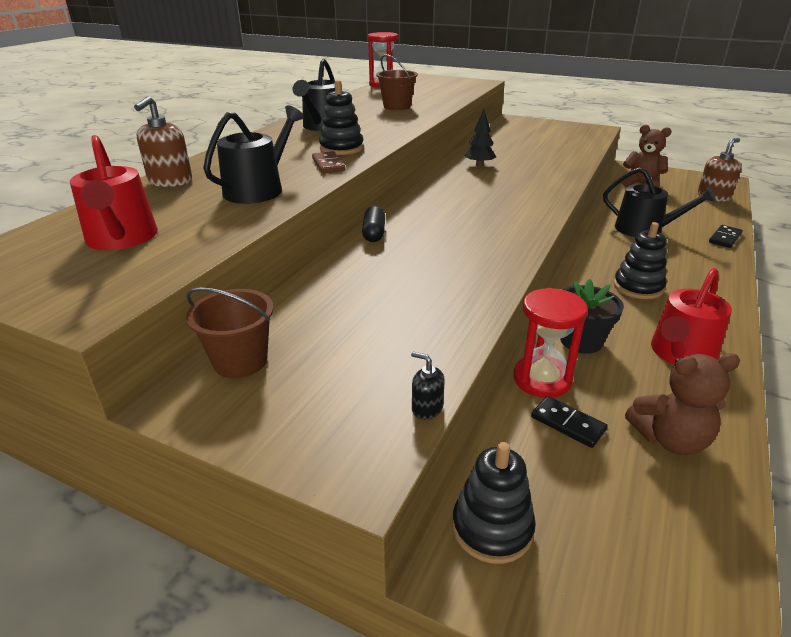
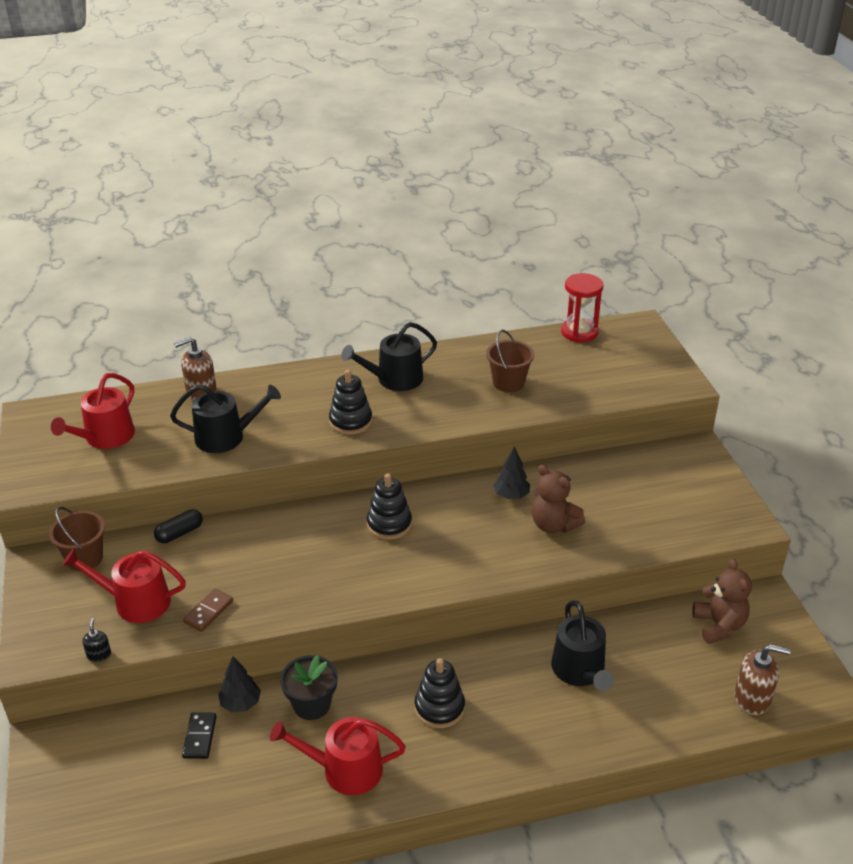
camera: 50 degrees right, 5 degrees up
brown domino [312,151,345,173] -> brown domino moved to [183,589,233,632]
black capsule [362,206,385,242] -> black capsule moved to [154,509,203,543]
black stacking toy [452,442,536,564] -> black stacking toy moved to [367,473,412,540]
red hourglass [513,288,588,398] -> black tree [218,656,261,712]
brown teddy bear [625,353,740,455] -> brown teddy bear moved to [532,465,585,533]
black domino [709,225,743,248] -> none
none -> red watering can [62,549,186,623]

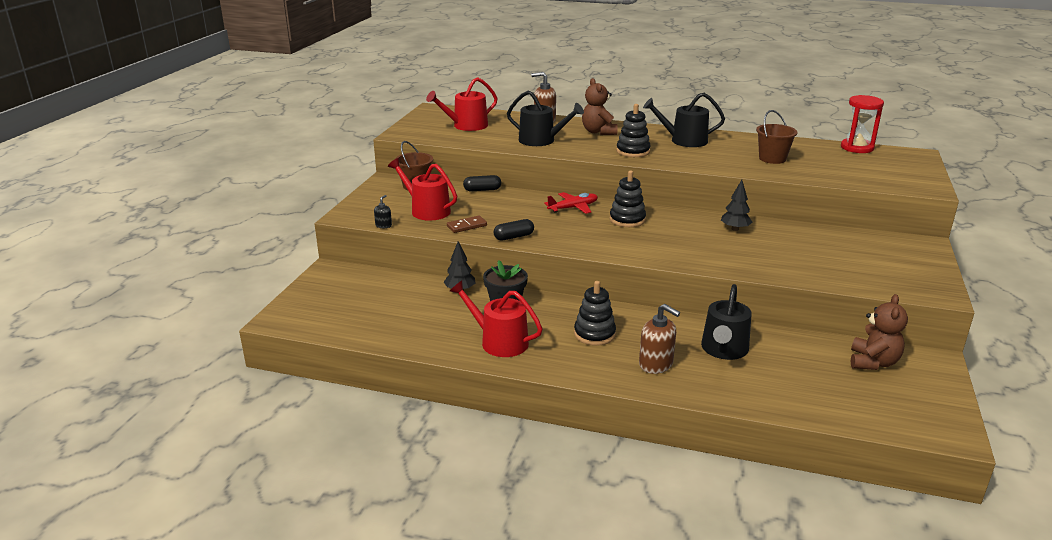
camera: 30 degrees right, 10 degrees down
black domino [182,712,217,759] -> none
brown teddy bear [532,465,585,533] -> brown teddy bear moved to [582,78,618,135]
brown soap dispenser [735,644,791,715] -> brown soap dispenser moved to [639,304,680,374]
none -> black capsule [494,219,534,241]
none -> red plane [544,192,598,214]

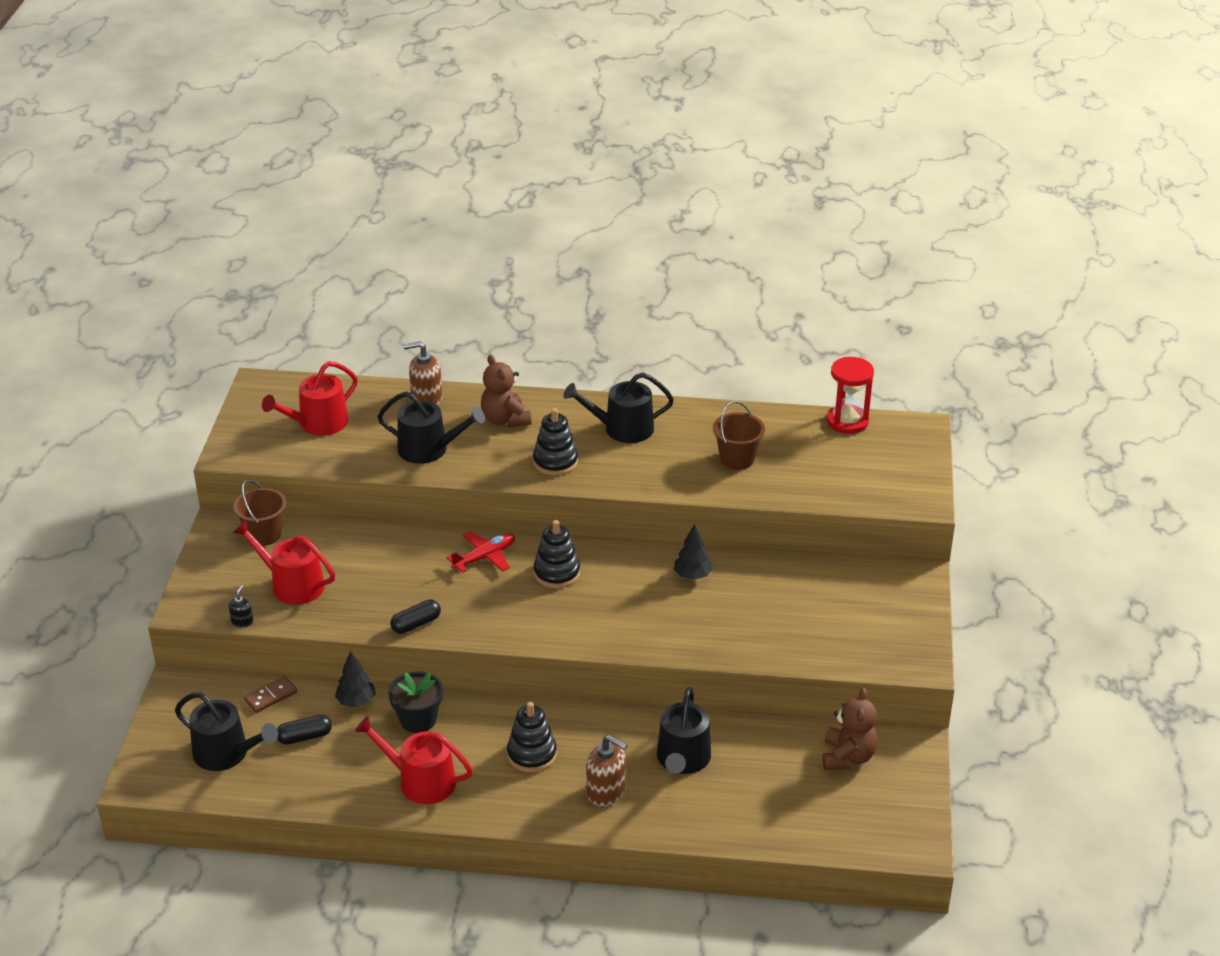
camera: 10 degrees left, 10 degrees up
brown domino [447,216,487,233] -> brown domino moved to [244,676,297,713]
black capsule [463,175,501,191] -> black capsule moved to [277,715,332,745]
none -> black watering can [175,692,278,771]

